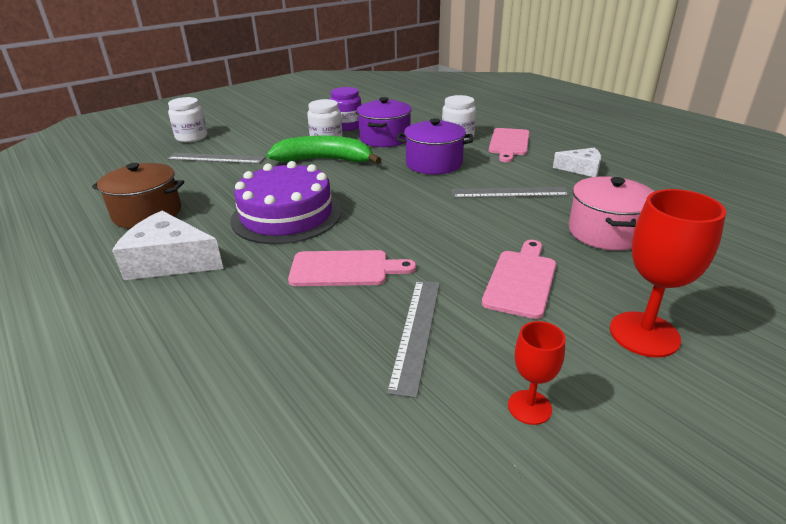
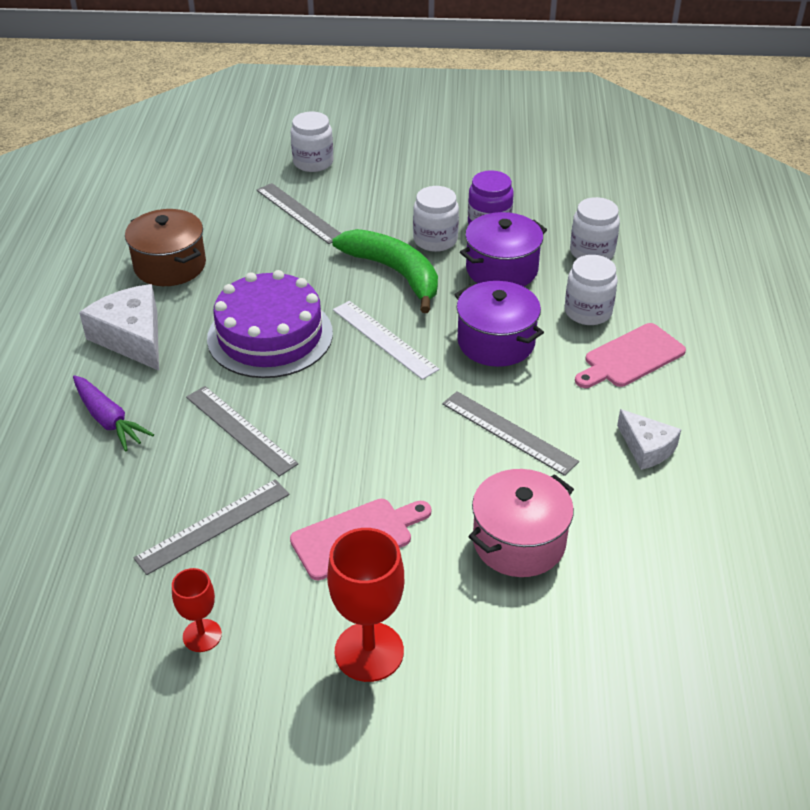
camera: 40 degrees right, 10 degrees up
pink cutting board [288,250,416,286] -> grey ruler [186,386,298,477]
none -> purple carrot [73,375,154,452]
none -> white ruler [333,301,439,380]
none -> white jar [570,197,620,259]

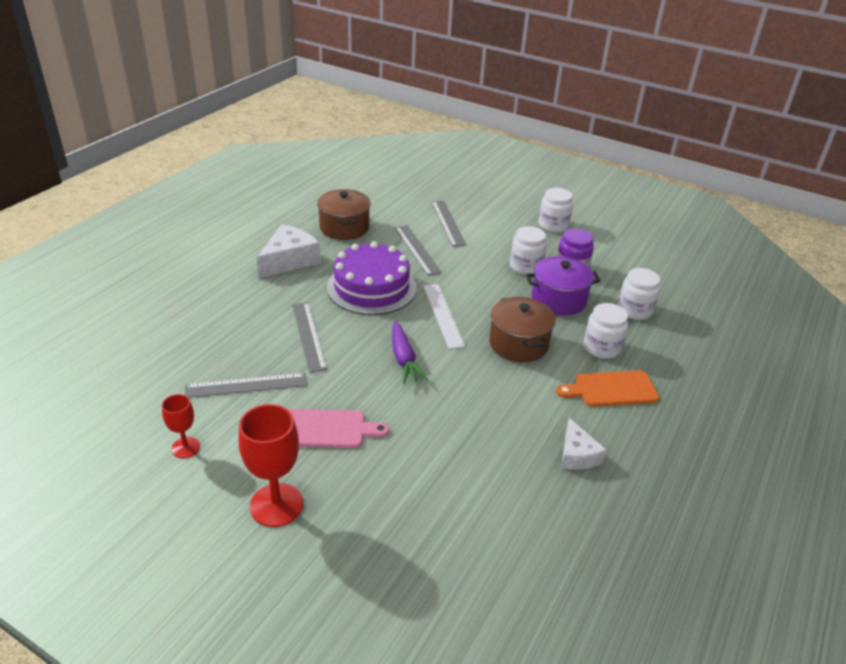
camera: 25 degrees right, 5 degrees down
purple carrot [73,375,154,452] -> purple carrot moved to [392,321,428,384]
white cheese [79,284,159,371] -> white cheese turned 45 degrees clockwise [257,224,321,278]
white jar [291,112,333,172] -> white jar moved to [539,188,573,232]
green banana [332,229,438,313] -> none
grey ruler [442,391,579,476] -> grey ruler moved to [394,225,442,276]
purple pot [454,281,544,367] -> brown pot [489,297,556,362]
pink pot [468,469,574,577] -> none
pink cutting board [575,323,686,388] -> orange cutting board [556,370,659,407]

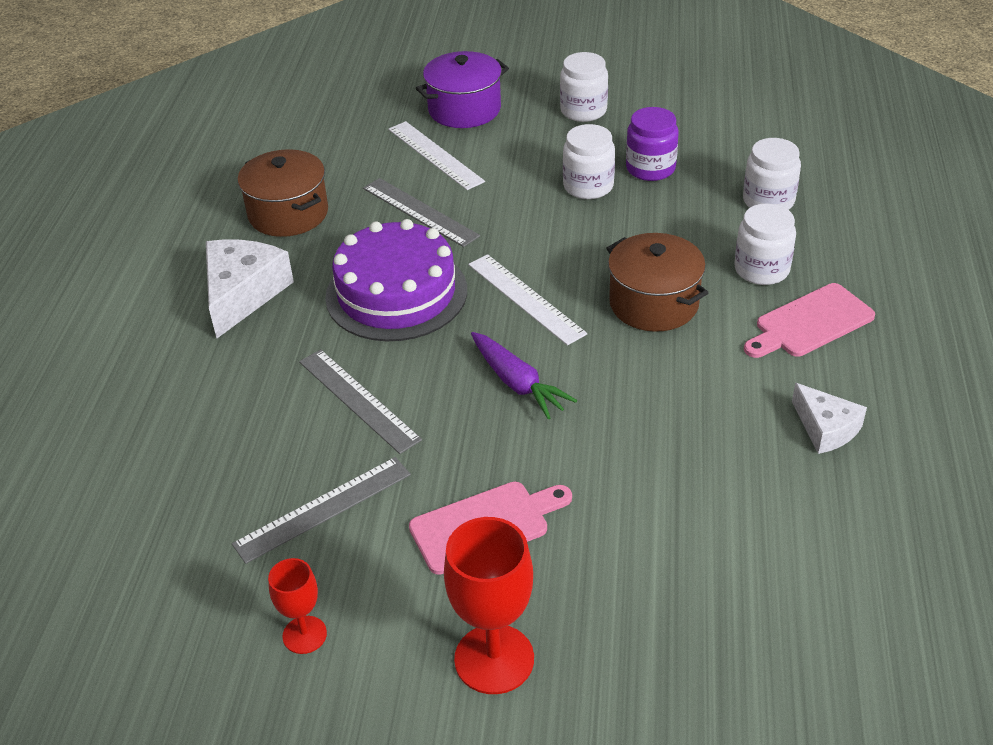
camera: 20 degrees left, 5 degrees up
grey ruler [432,201,466,247] -> white ruler [388,121,485,190]
purple pot [526,256,600,315] -> purple pot moved to [416,51,509,128]
orange cutting board [556,370,659,407] -> pink cutting board [744,283,875,358]

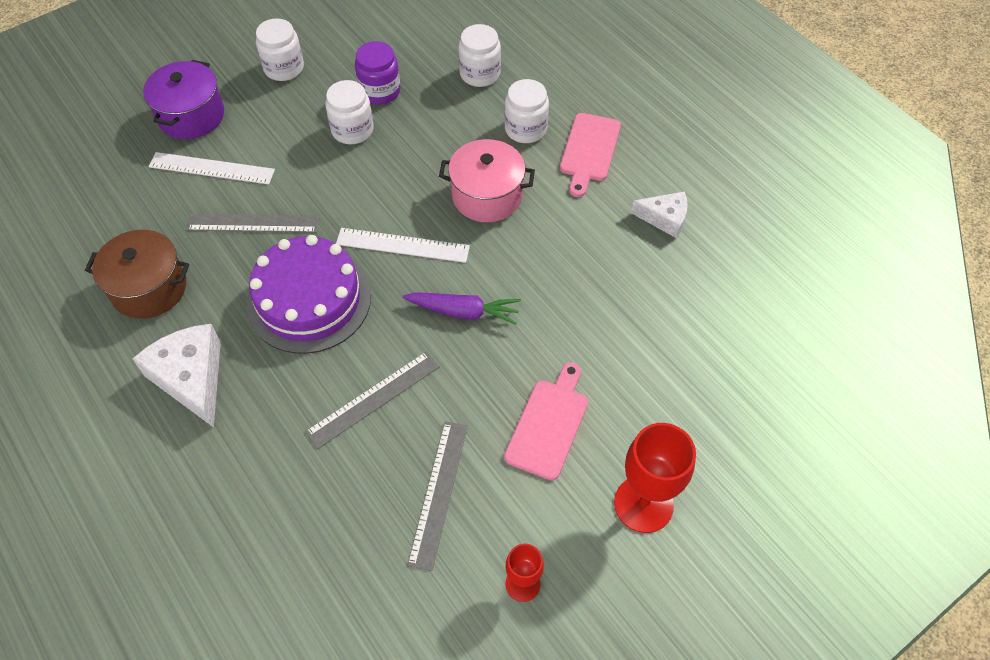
camera: 45 degrees left, 15 degrees up
grey ruler [299,349,422,454] -> grey ruler turned 45 degrees counterclockwise [305,351,440,449]
brown pot [606,233,708,332] -> pink pot [439,139,535,222]

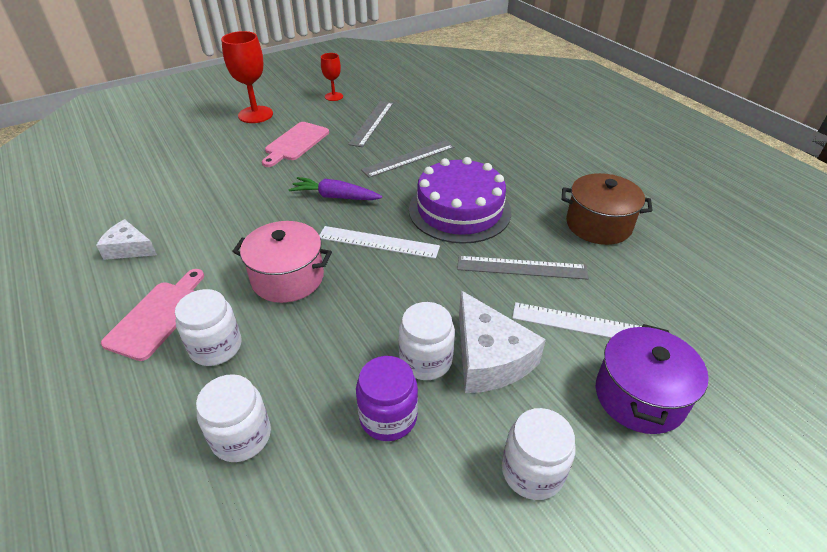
camera: 175 degrees left, 15 degrees down
white cheese [132,324,221,427] -> white cheese moved to [459,290,546,393]

